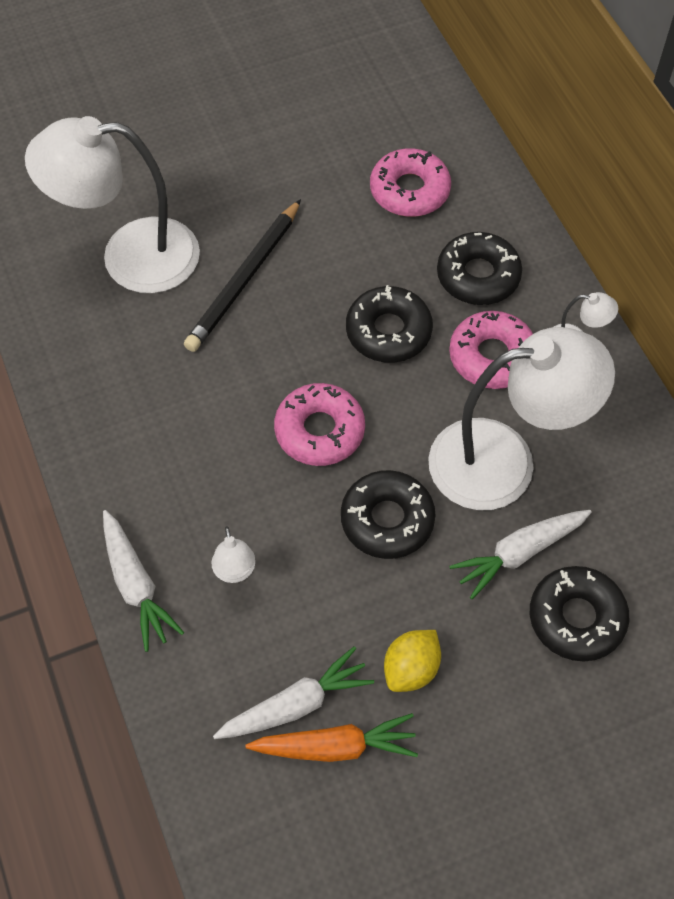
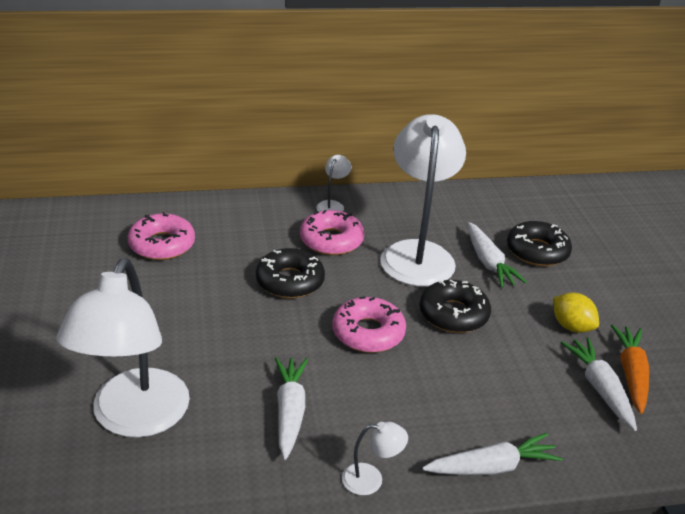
camera: 80 degrees left, 25 degrees down
black pencil [184,199,301,352] -> none
white lamp [212,526,255,583] -> white lamp moved to [342,422,408,495]
black donut [437,232,522,305] -> none
none -> white carrot [275,357,308,460]

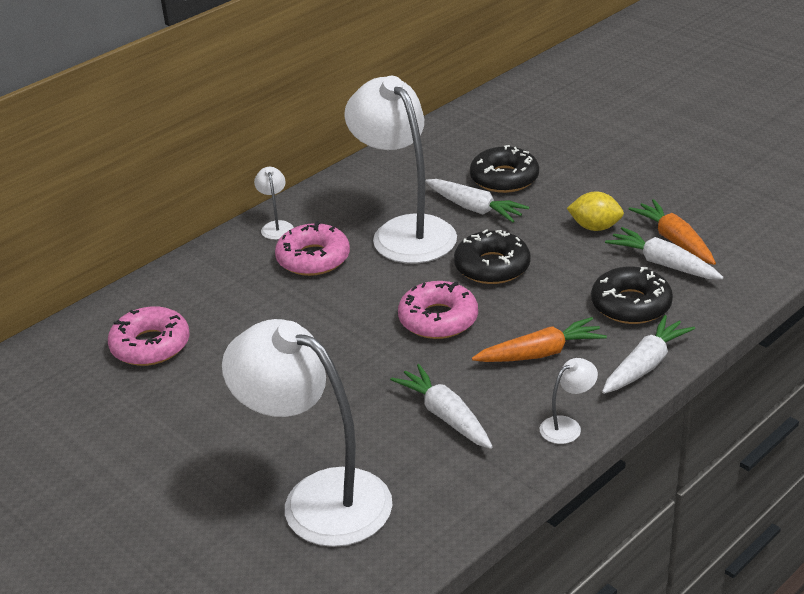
camera: 30 degrees left, 0 degrees up
white lamp [56,258,190,438] -> white lamp turned 150 degrees clockwise [222,319,392,547]
black donut [256,248,325,298] -> black donut moved to [591,267,673,324]
none -> orange carrot [472,317,607,362]

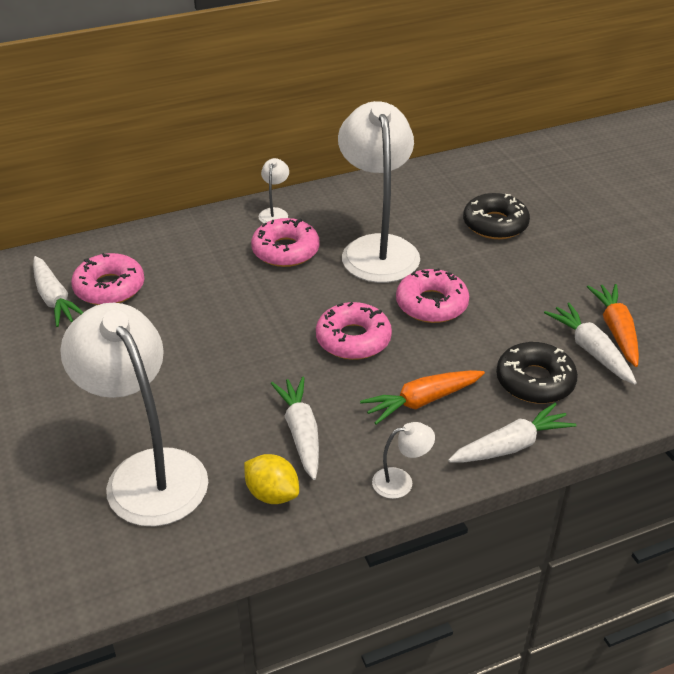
camera: 20 degrees right, 5 degrees up
white carrot [425,179,529,223] -> white carrot moved to [33,256,84,327]
black donut [454,229,531,284] -> pink donut [396,268,469,323]
orange carrot [472,317,607,362] -> orange carrot turned 150 degrees clockwise [360,370,485,425]
yellow lemon [567,191,624,231] -> yellow lemon moved to [244,454,299,504]

